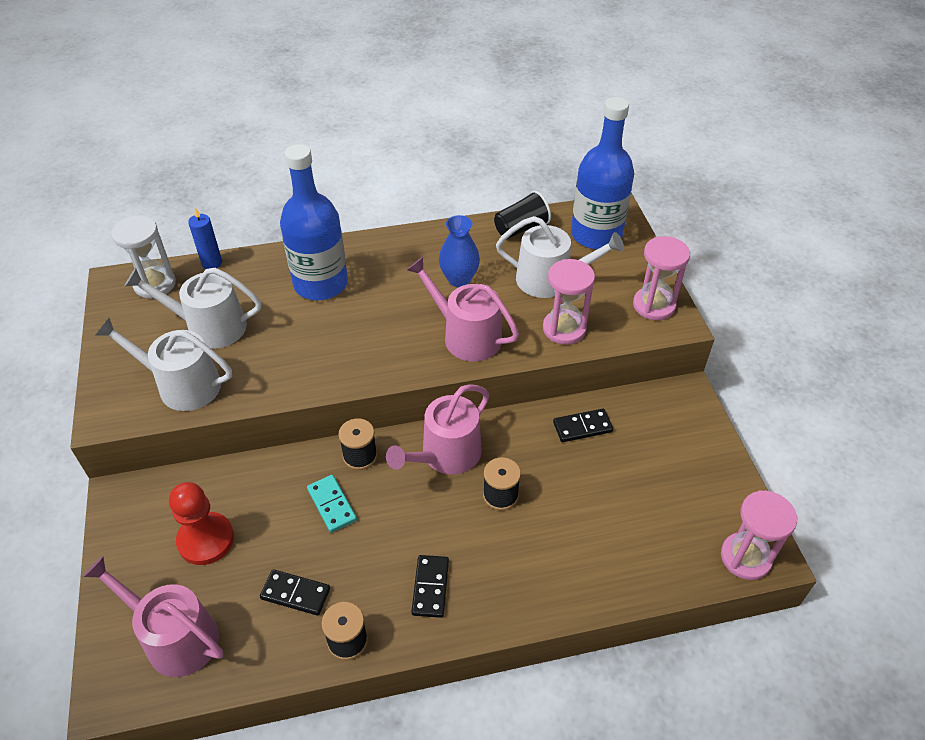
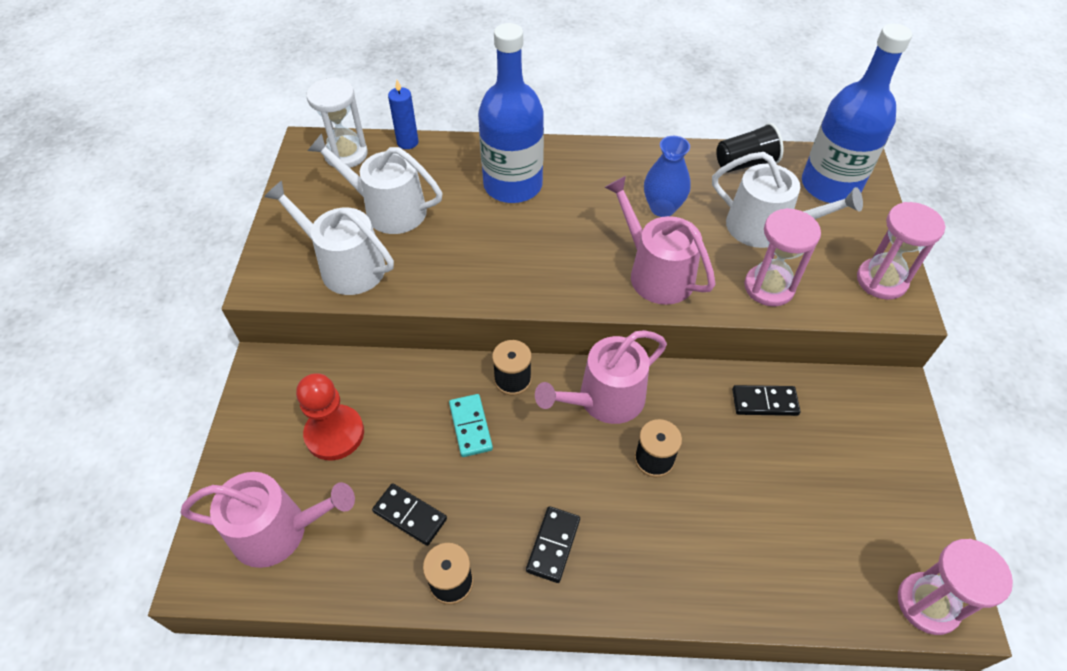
camera: 15 degrees right, 5 degrees up
pink watering can [83,556,224,677] -> pink watering can turned 135 degrees clockwise [180,472,355,568]

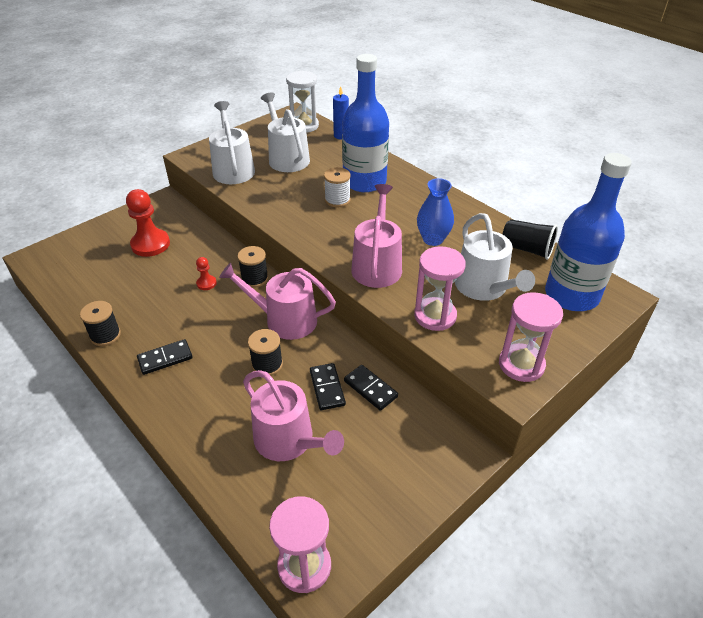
camera: 45 degrees right, 10 degrees down
pink watering can [180,472,355,568] -> pink watering can moved to [243,370,344,461]
black domino [372,483,447,546] -> black domino moved to [310,363,346,410]
turquoise domino [449,394,493,457] -> red pawn [196,257,217,290]
none -> white spool [324,167,351,208]

